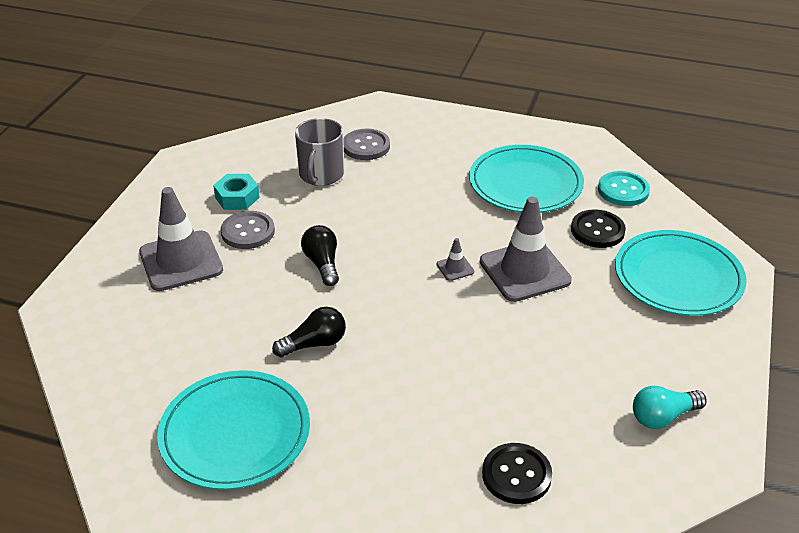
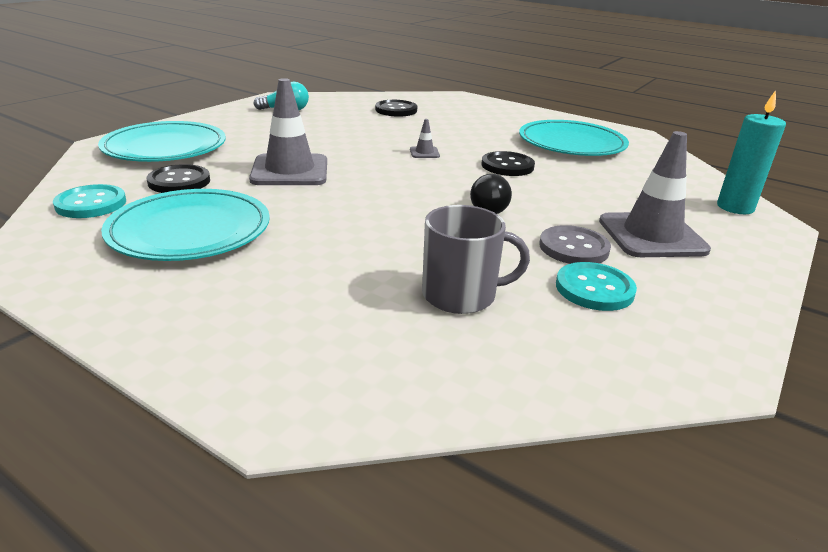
camera: 165 degrees left, 10 degrees down
turquoise nut [213,174,260,210] -> turquoise button [556,262,637,311]
black light bulb [272,307,346,357] -> black button [481,151,535,176]
grey mug [295,118,344,186] -> grey mug turned 60 degrees clockwise [422,205,530,314]
grey button [343,129,390,160] -> none
grey traffic cone [437,238,474,281] -> grey traffic cone moved to [410,119,440,158]
none -> turquoise candle [717,90,786,214]

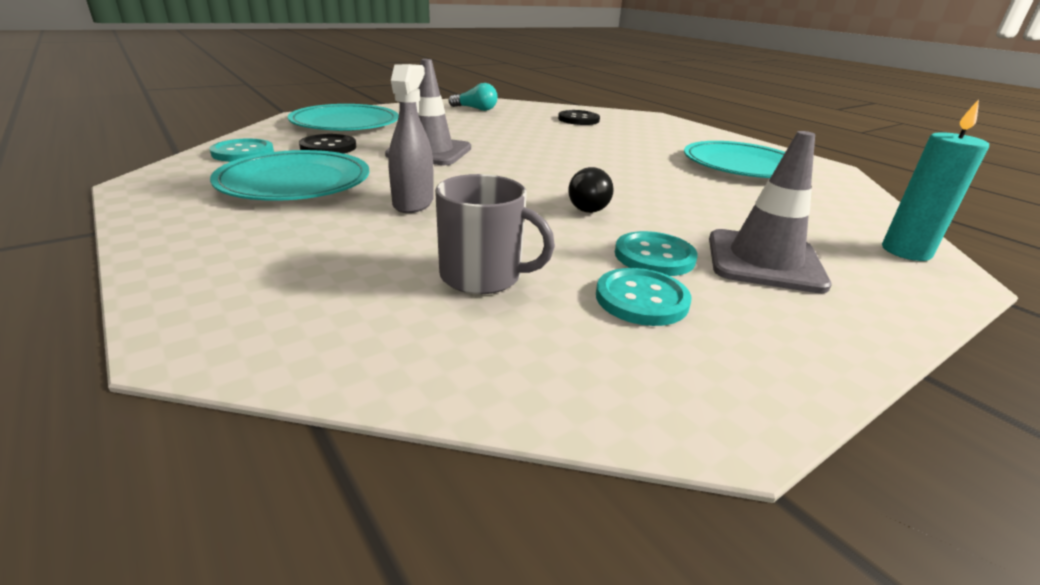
camera: 20 degrees right, 0 degrees up
grey traffic cone [410,119,440,158] -> none
black button [481,151,535,176] -> none
grey button [539,225,611,264] -> turquoise button [615,231,698,276]
none -> grey spray bottle [389,64,434,213]

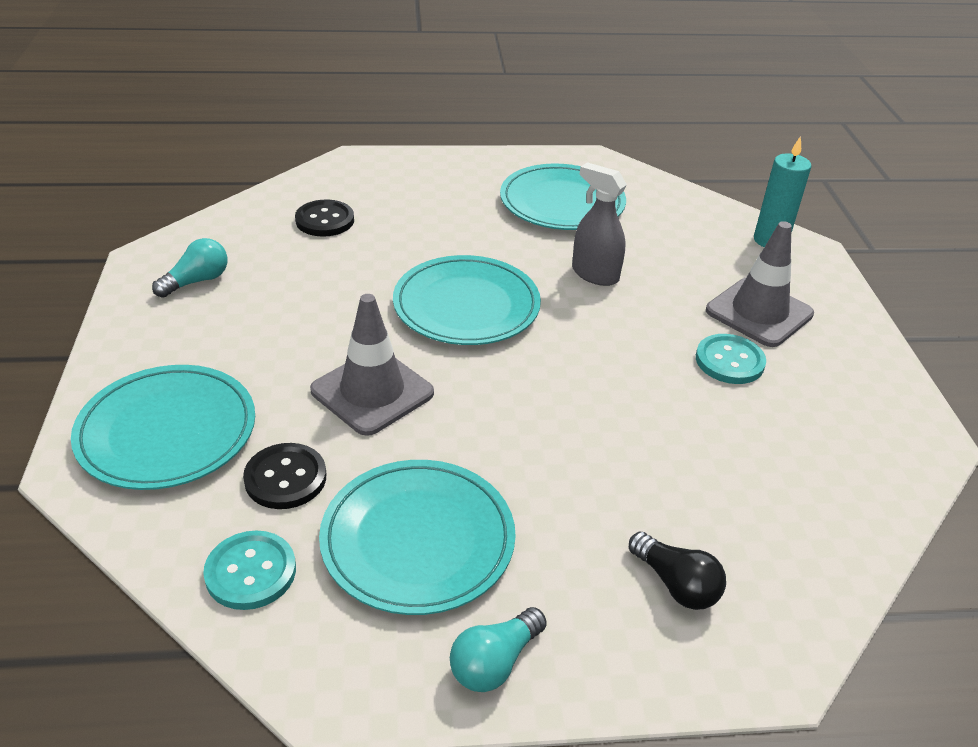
camera: 60 degrees left, 10 degrees up
grey spray bottle [389,64,434,213] -> grey spray bottle moved to [572,162,627,286]
grey mug [435,174,555,294] -> none
black light bulb [568,167,614,213] -> black light bulb moved to [629,532,726,610]
turquoise button [596,268,692,326] -> none
none -> turquoise plate [393,255,541,345]
none -> turquoise light bulb [450,607,547,692]

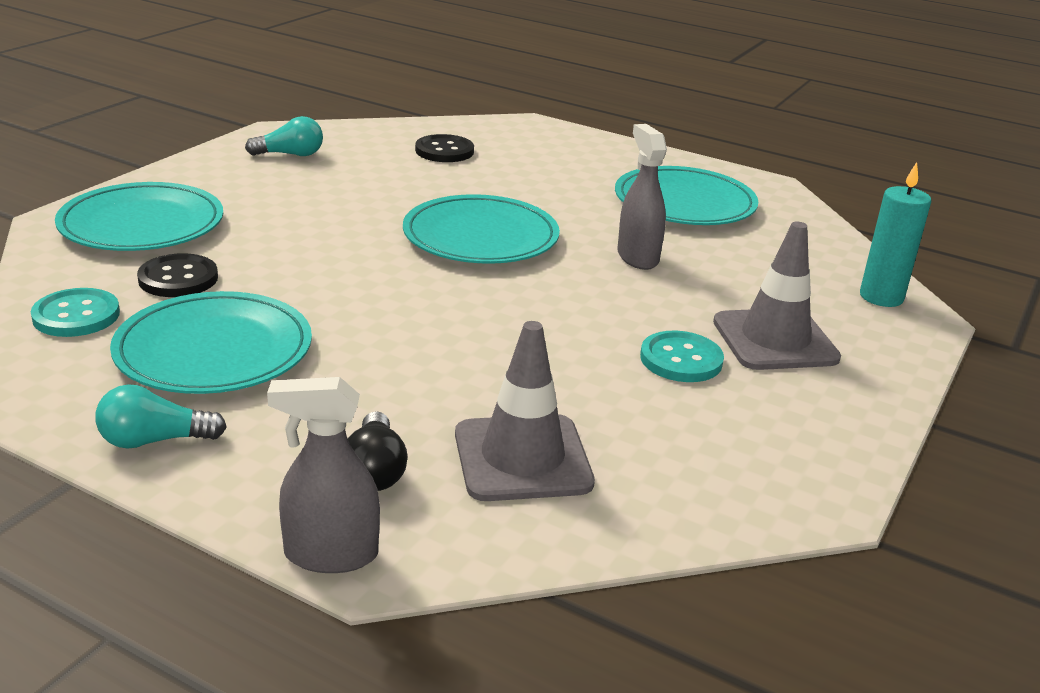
camera: 35 degrees right, 10 degrees down
grey traffic cone [310,294,434,436] -> grey traffic cone moved to [455,321,595,501]
none -> grey spray bottle [267,377,380,573]

